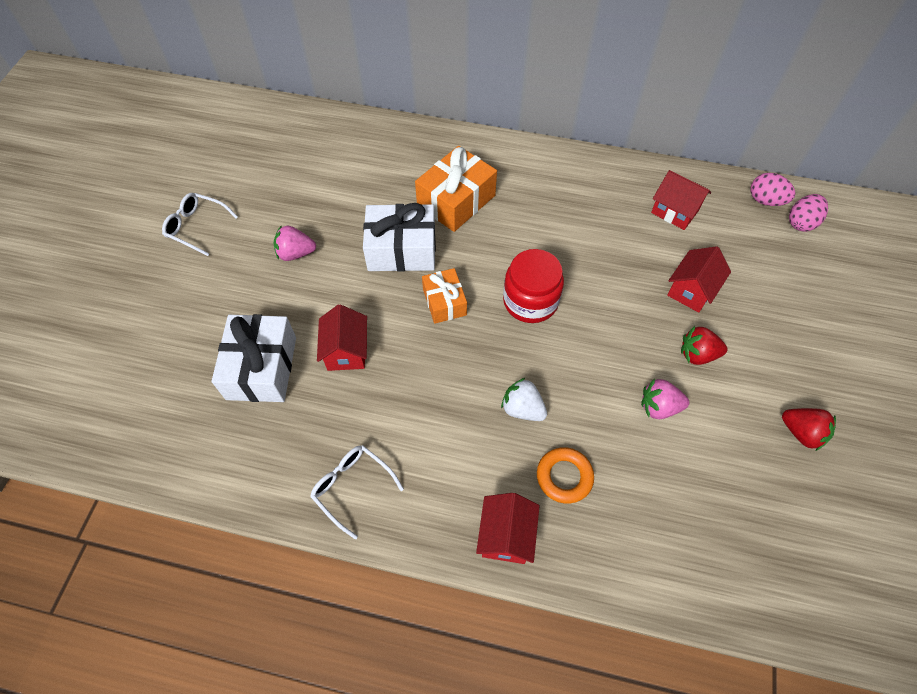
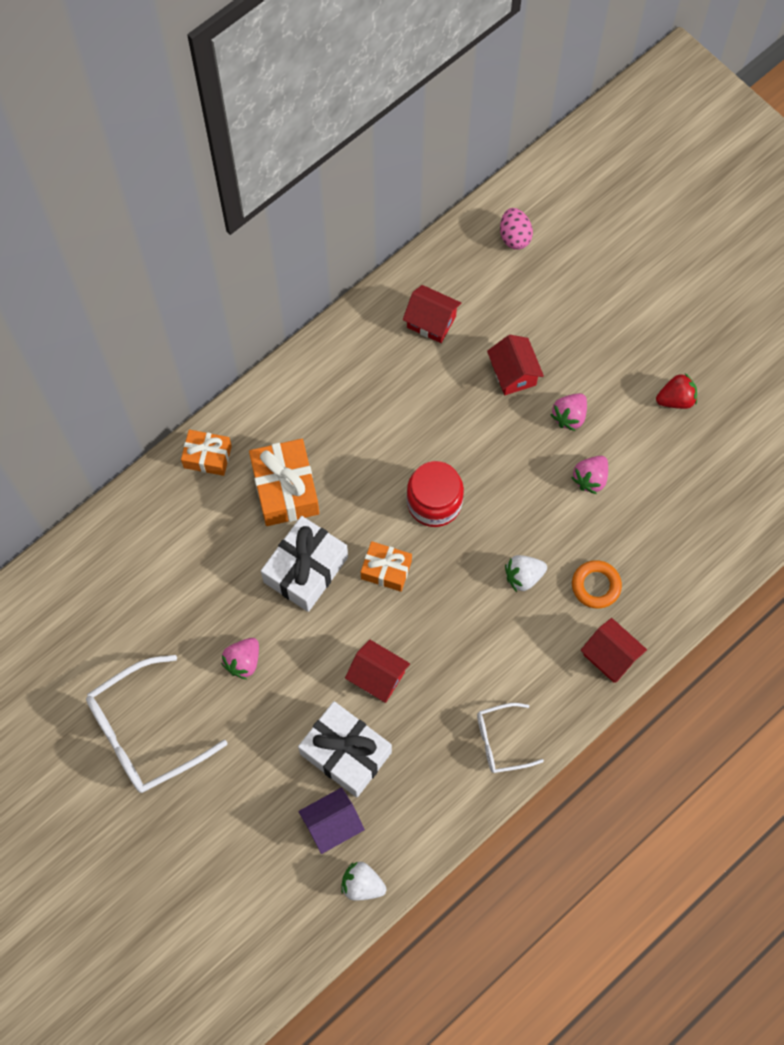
camera: 55 degrees left, 10 degrees up
white glasses [162,193,238,256] -> white glasses [86,655,227,793], size x1.81
red house [651,170,711,230] -> red house turned 45 degrees clockwise [403,285,461,343]
red strawberry [681,326,728,365] -> pink strawberry [550,393,587,431]
pink egg [751,173,795,206] -> none
none -> orange gift [181,429,232,476]
none -> purple house [299,787,365,854]
none -> white strawberry [341,862,386,901]

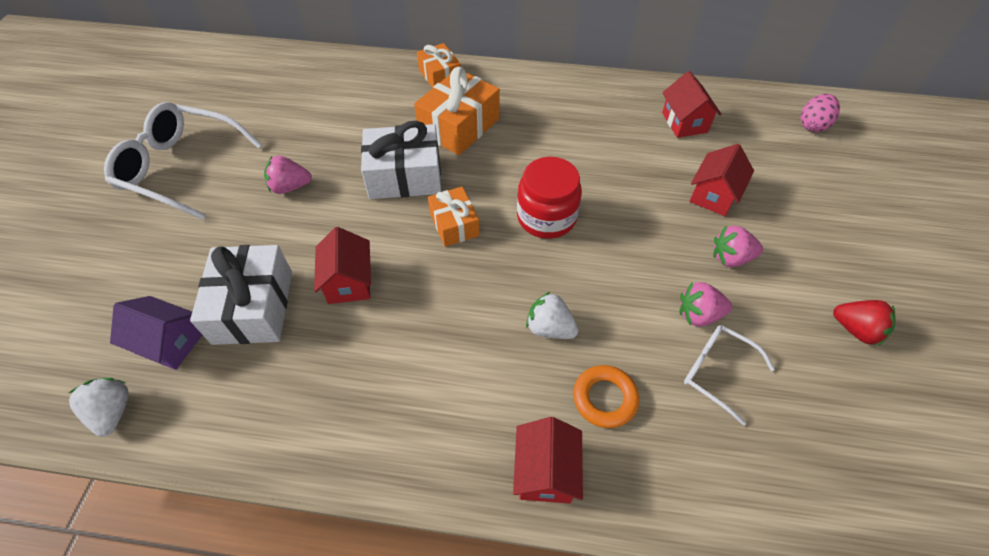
camera: 50 degrees right, 15 degrees down
white glasses [477,703,544,773] -> white glasses moved to [684,325,775,426]

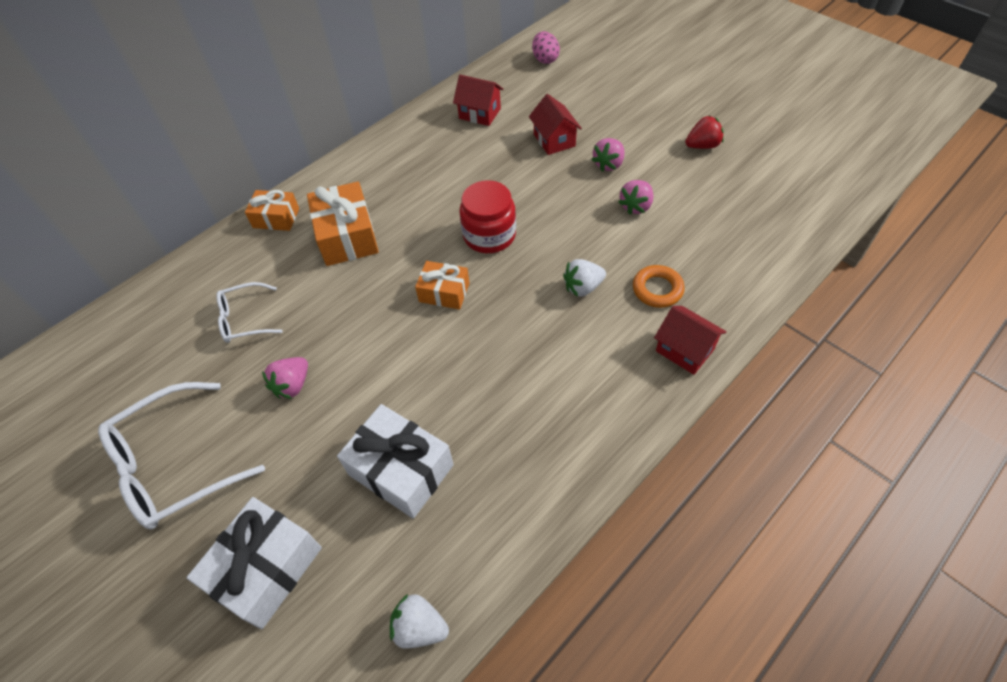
camera: 50 degrees left, 0 degrees up
purple house [110,296,202,370] -> none
red house [314,227,371,304] -> none
white gift [361,121,441,199] -> white gift moved to [187,497,322,629]
white glasses [684,325,775,426] -> white glasses moved to [216,282,283,343]

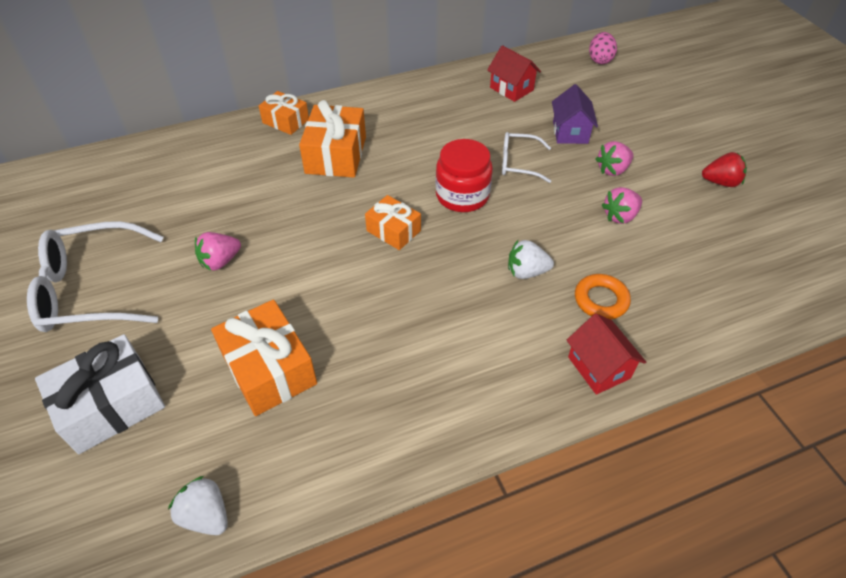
camera: 20 degrees right, 5 degrees down
white glasses [216,282,283,343] -> white glasses moved to [502,132,551,183]
white gift [337,404,454,519] -> orange gift [211,299,317,416]
red house [529,94,582,155] -> purple house [552,84,598,144]

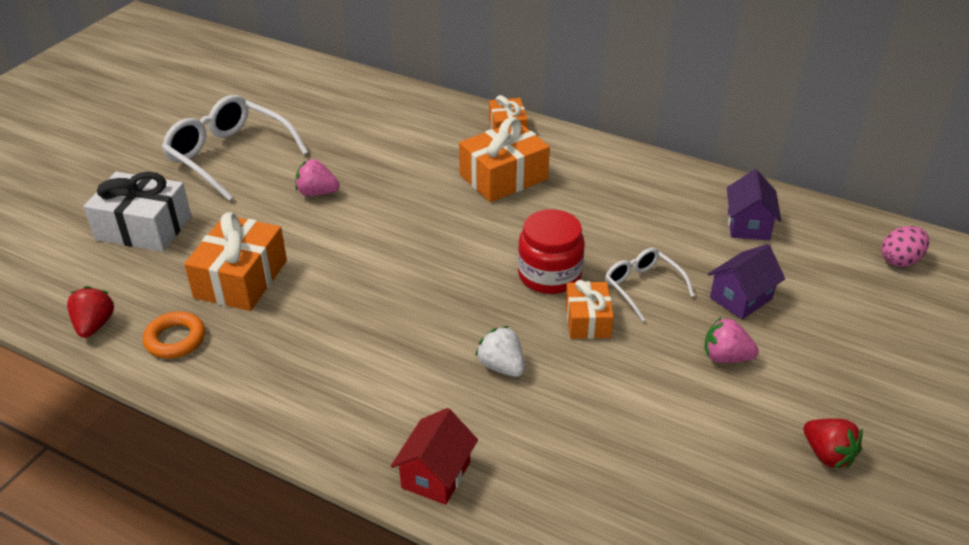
camera: 50 degrees right, 10 degrees down
white strawberry [168,476,228,535] -> red strawberry [67,286,115,338]
orange gift [365,195,421,250] -> orange gift moved to [565,280,614,339]
red house [487,45,541,102] -> purple house [727,169,781,240]
orange ring [575,274,631,320] -> orange ring moved to [143,311,205,358]
pink strawberry [602,187,642,224] -> none

